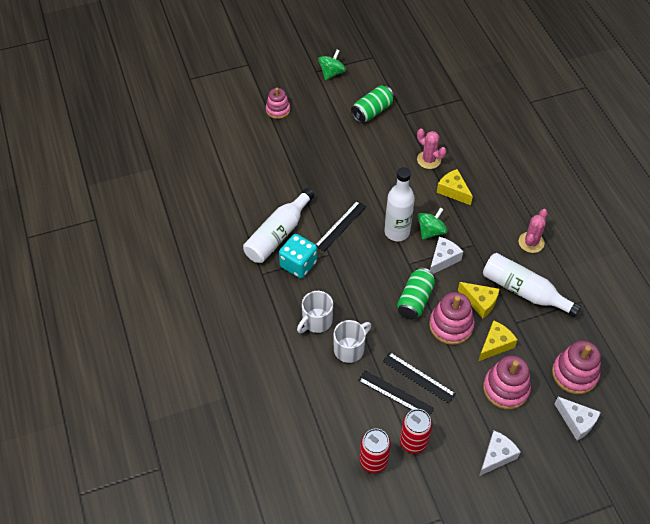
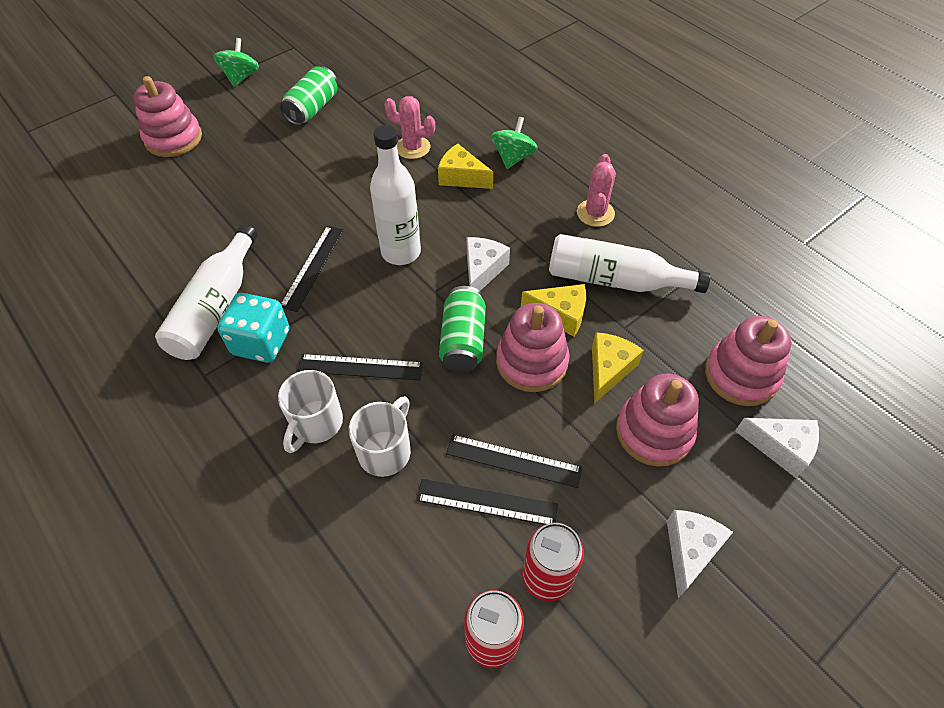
camera: 20 degrees left, 0 degrees up
pink stacking toy [266,88,290,119] -> pink stacking toy [133,76,202,157], size x1.53
green spinning top [418,208,447,239] -> green spinning top moved to [491,117,538,169]
none -> black ruler [297,354,423,380]

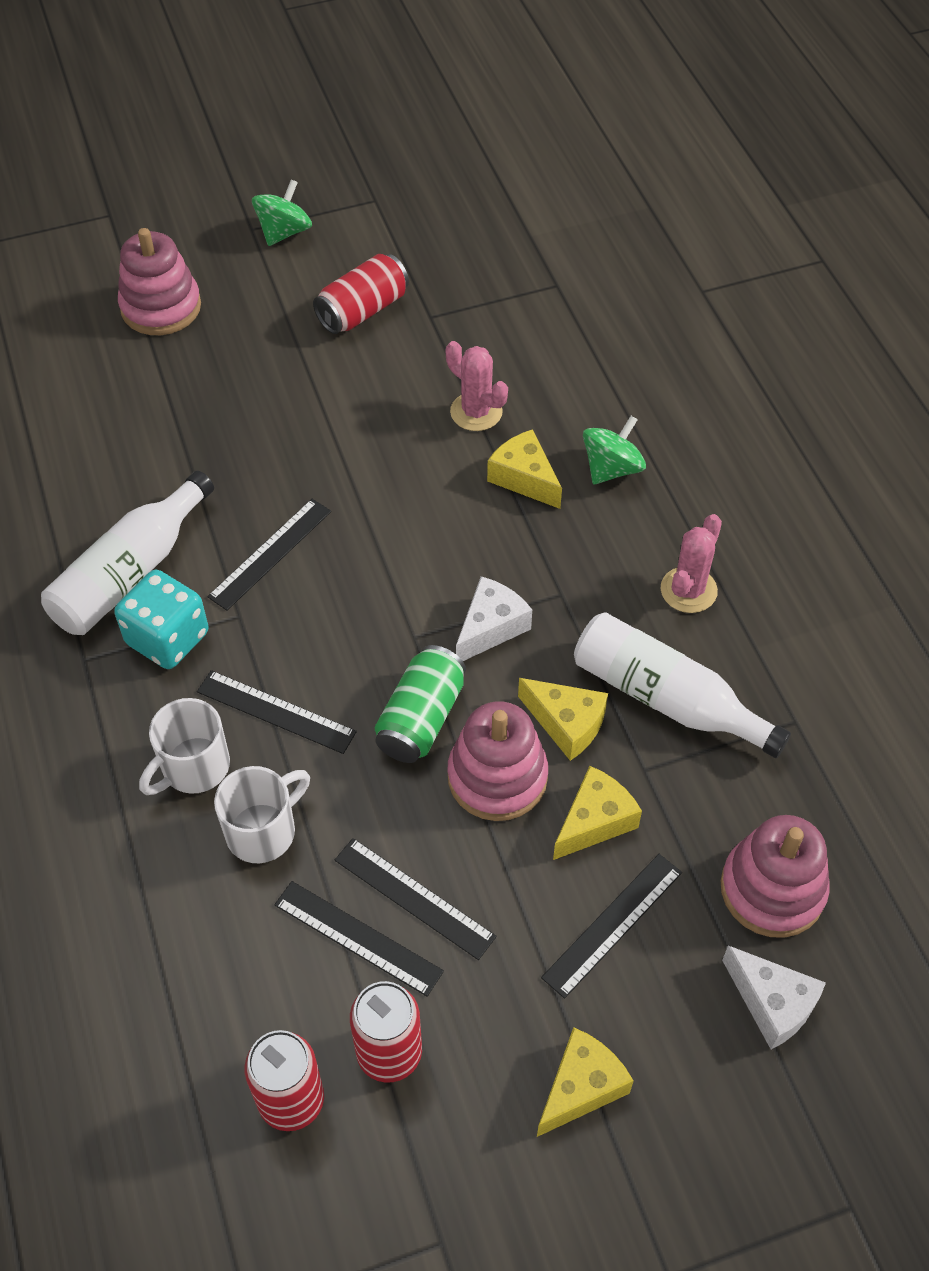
camera: 20 degrees right, 0 degrees up
green can [280,66,338,126] -> red can [313,254,409,334]
white bottle [370,125,421,265] -> none
pink stacking toy [616,374,699,467] -> black ruler [541,854,682,999]
white cheese [667,510,733,598] -> yellow cheese [537,1027,633,1137]

